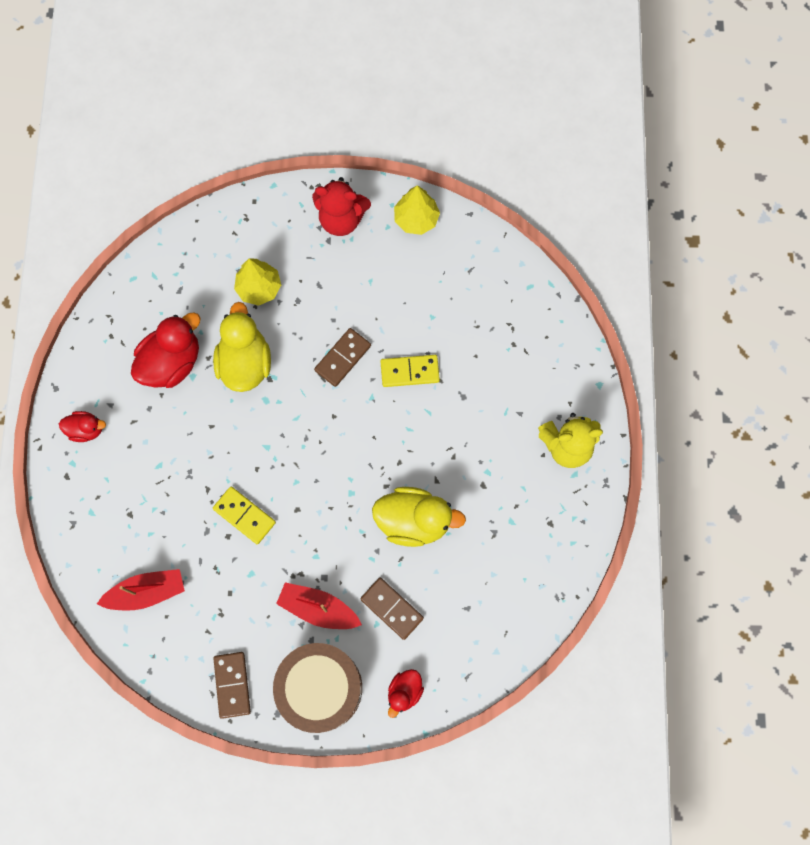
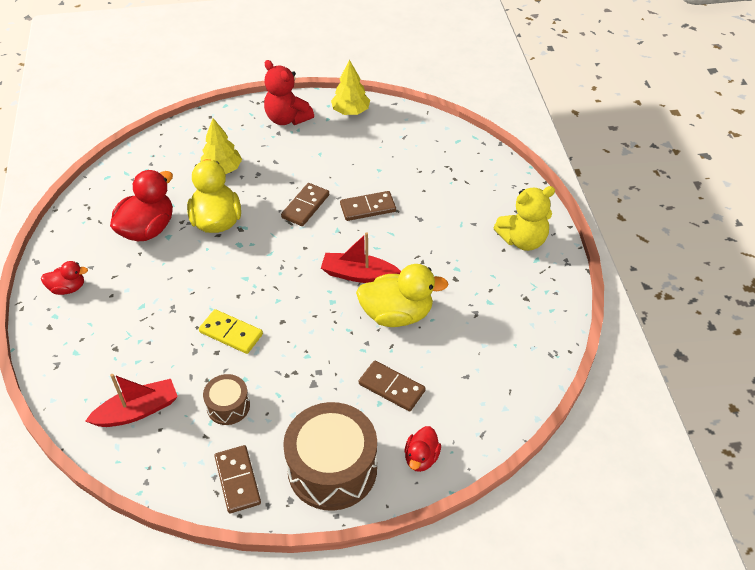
camera: 10 degrees left, 25 degrees down
red boat [276,582,362,629] -> red boat moved to [321,232,401,283]
red teddy bear [312,177,371,236] -> red teddy bear turned 45 degrees clockwise [264,60,314,125]
yellow domino [380,355,440,387] -> brown domino [340,191,396,221]
none -> brown drum [203,374,250,425]

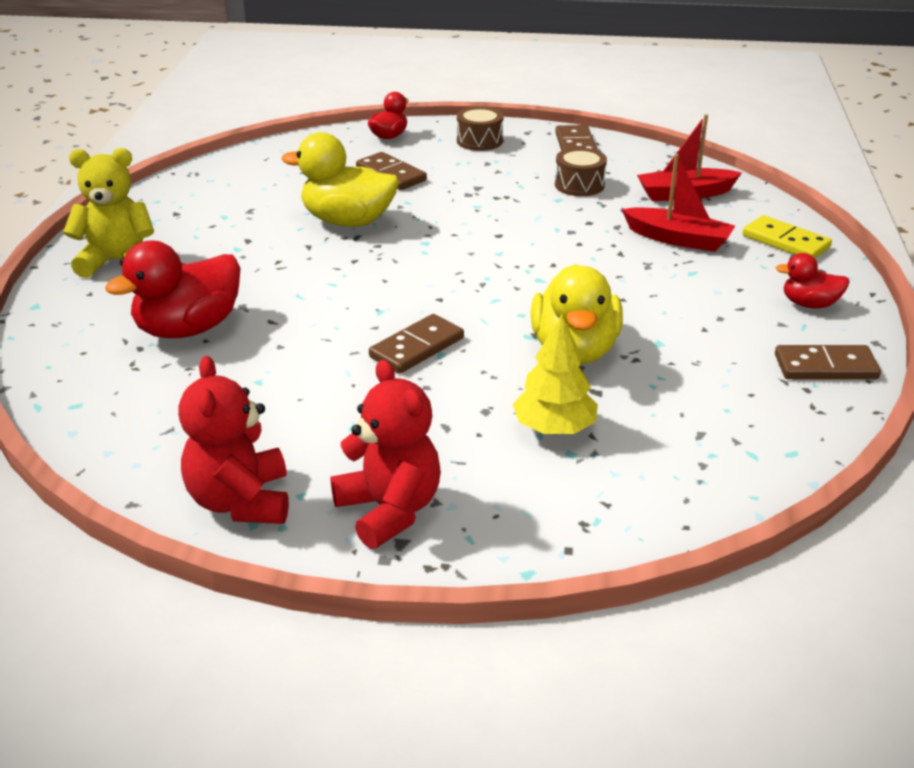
camera: 165 degrees left, 15 degrees down
red duck [110,170,173,241] -> red duck moved to [105,241,240,338]
yellow domino [199,309,263,354] -> yellow domino moved to [743,215,832,258]
brown drum [283,402,377,511] -> brown drum [457,106,503,151], size x0.51
red boat [321,232,401,283] -> red boat moved to [622,154,735,252]
yellow tree [331,60,370,115] -> red teddy bear [178,356,289,524]
brown domino [340,191,396,221] -> brown domino moved to [775,345,881,379]

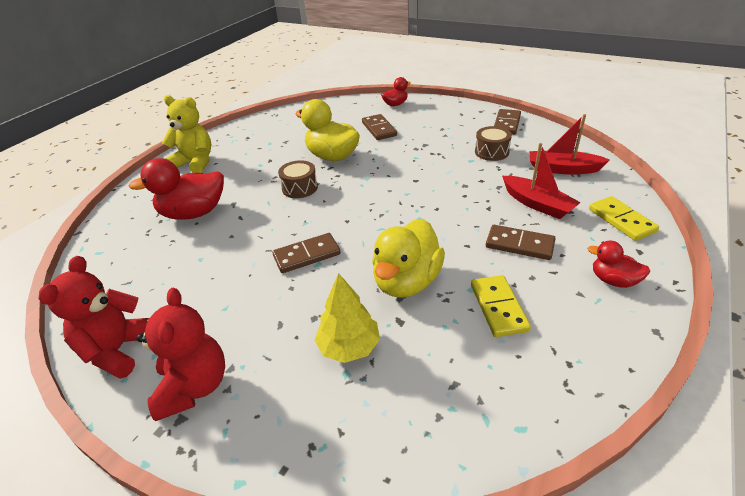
camera: 25 degrees right, 5 degrees up
brown drum [457,106,503,151] -> brown drum moved to [278,160,318,198]
brown domino [775,345,881,379] -> brown domino moved to [486,225,556,260]
none -> yellow domino [471,275,531,337]

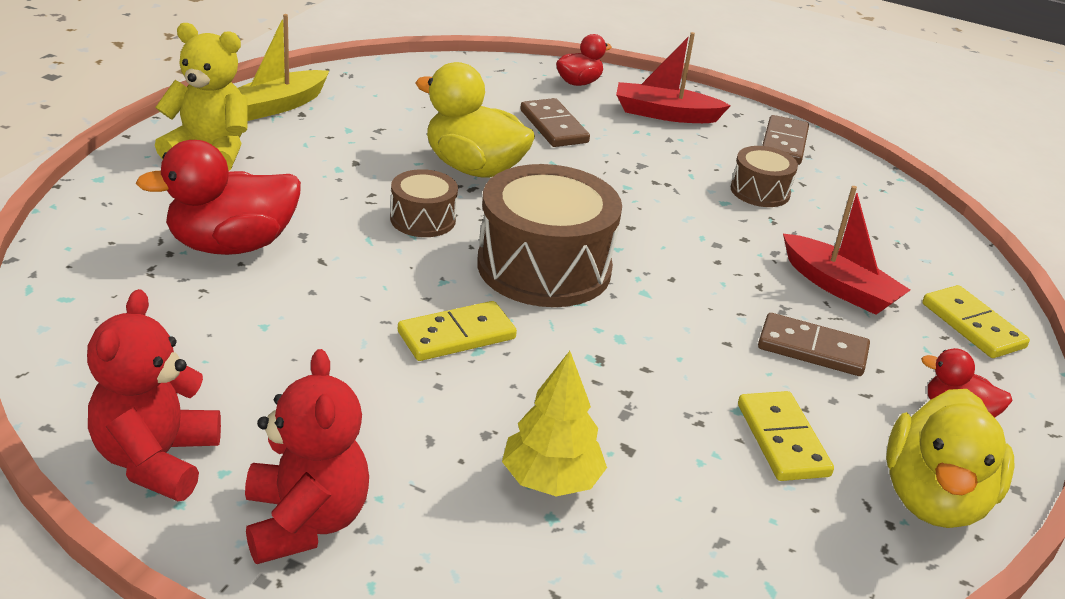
camera: 10 degrees left, 5 degrees down
brown domino [272,233,341,273] -> yellow domino [398,301,517,361]
yellow duck [372,219,445,298] -> yellow duck moved to [886,389,1014,528]
red boat [529,114,610,175] -> red boat moved to [616,32,731,123]
none -> yellow boat [238,14,329,121]
none -> brown drum [477,164,622,307]

